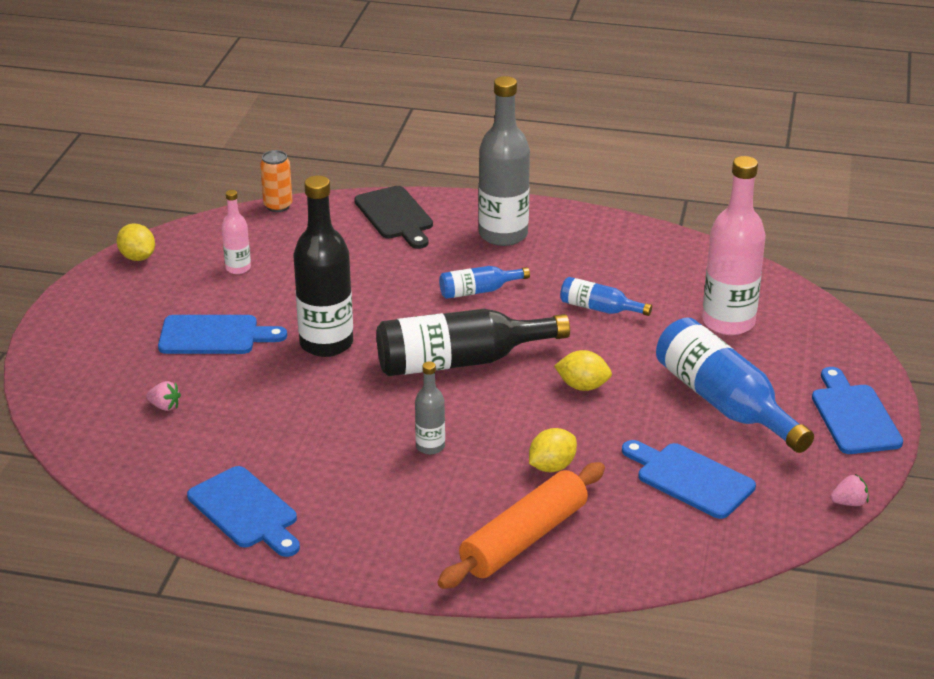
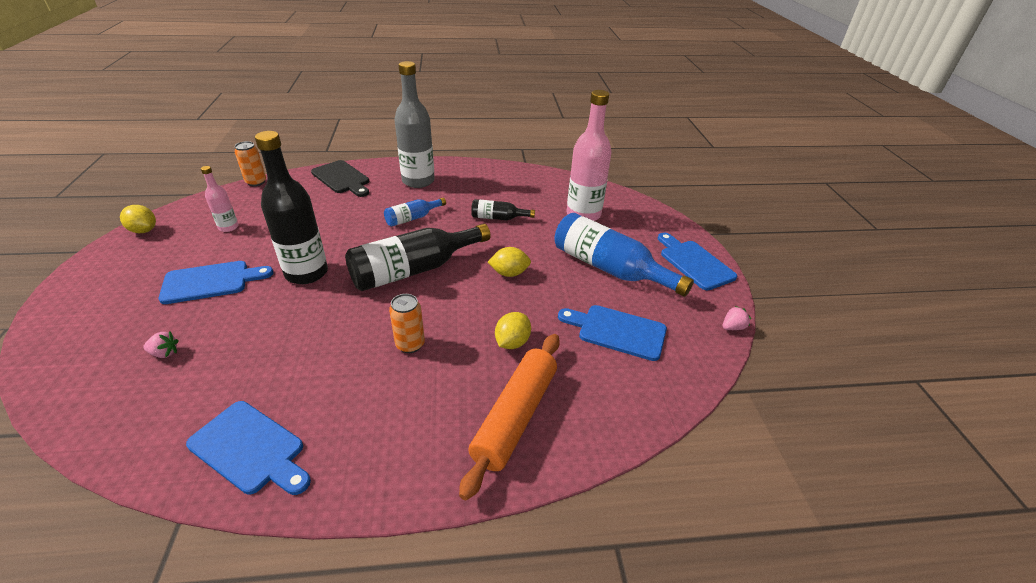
camera: 20 degrees left, 5 degrees up
grey bottle [415,361,445,455] -> orange can [389,294,425,353]
blue bottle [560,277,652,316] -> black bottle [471,199,535,220]

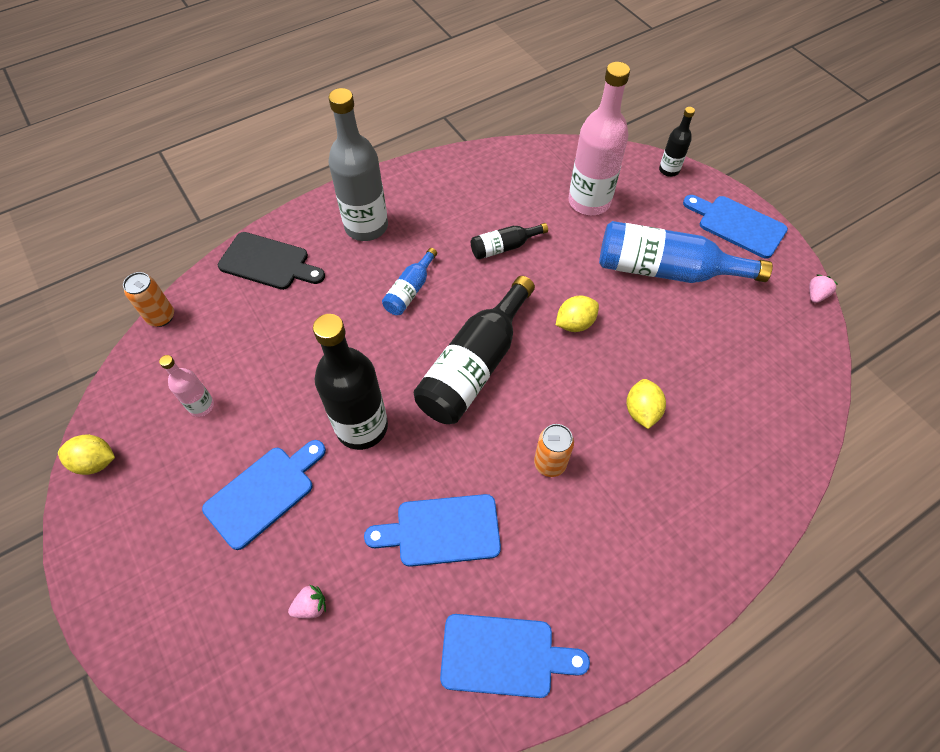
camera: 25 degrees left, 20 degrees up
orange rolling pin [459,334,560,500] -> none
blue cutting board [558,305,667,361] -> blue cutting board moved to [364,494,501,567]
none -> black bottle [659,107,695,177]

